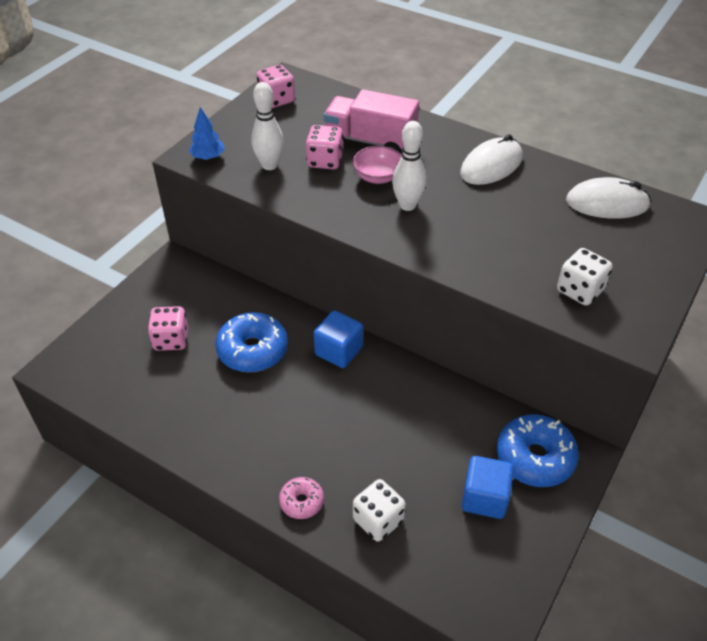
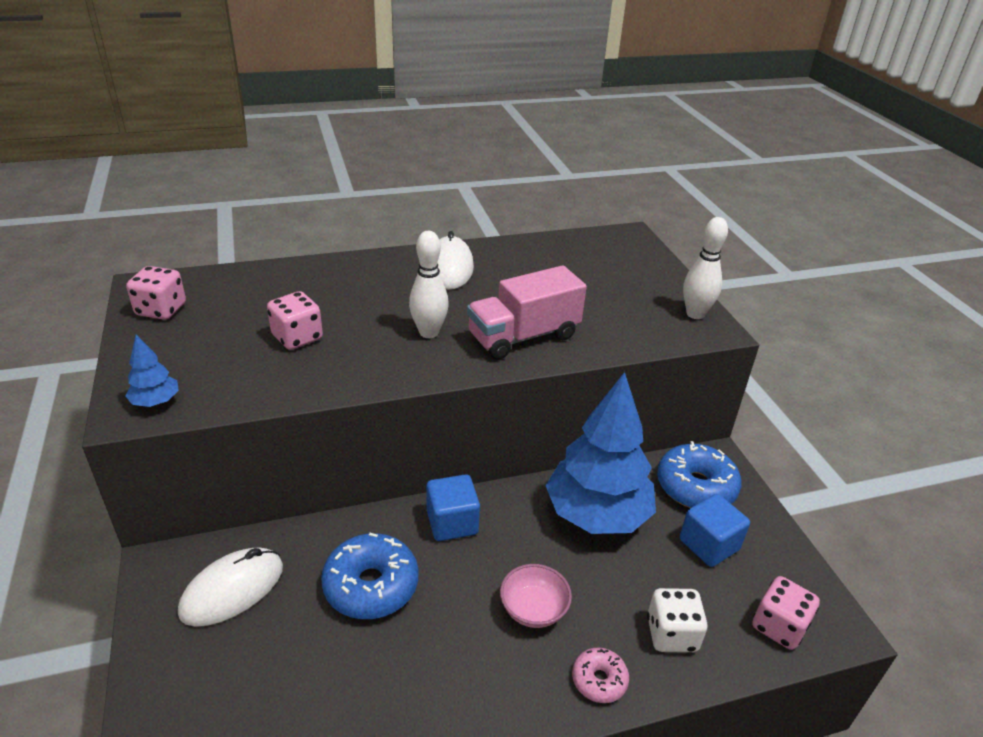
camera: 50 degrees left, 10 degrees down
pink dice [148,306,188,351] -> pink dice moved to [752,576,820,650]
white bowling pin [251,82,284,170] -> white bowling pin moved to [683,217,728,319]
pink truck [324,89,419,153] -> pink truck moved to [467,265,587,360]
pink bowl [353,146,402,184] -> pink bowl moved to [500,564,572,628]
white dice [557,248,612,306] -> none
white mouse [566,177,651,219] -> white mouse moved to [178,547,283,626]
none -> blue tree [545,372,656,534]

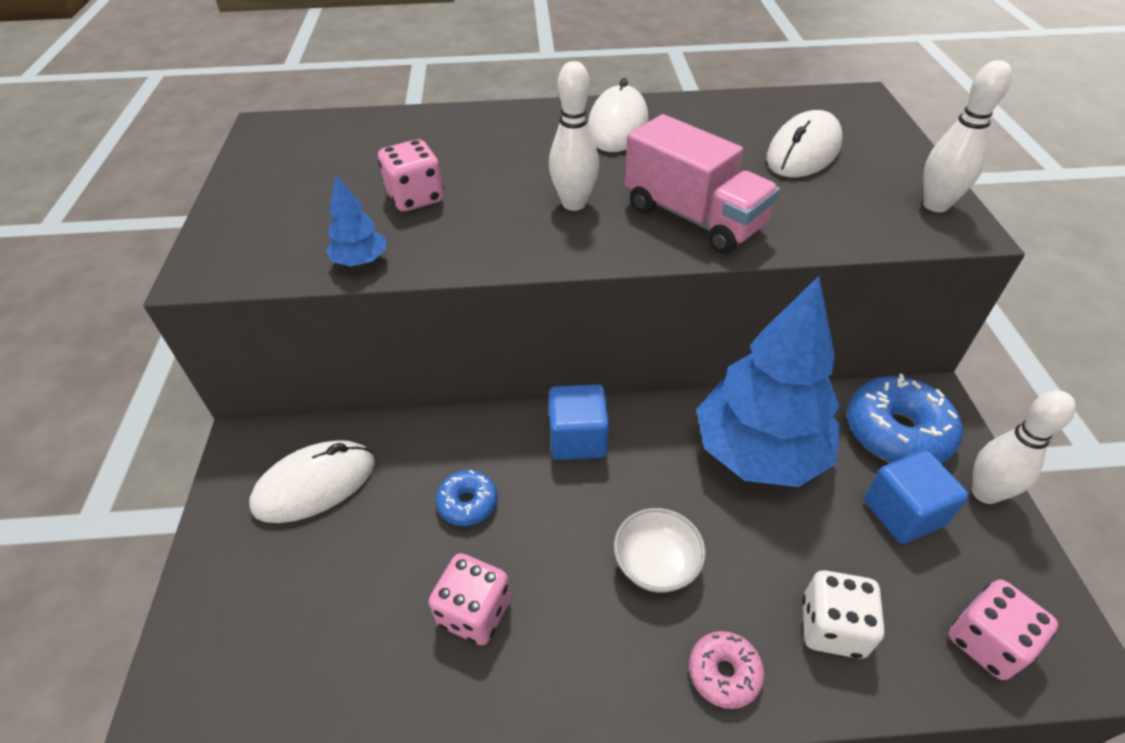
camera: 15 degrees right, 10 degrees up
blue tree [125,335,179,407] -> blue tree moved to [326,175,386,266]
pink dice [126,266,186,320] -> pink dice moved to [429,553,511,645]
blue donut [321,533,418,619] -> blue donut [436,470,497,526], size x0.54
pink truck [467,265,587,360] -> pink truck turned 120 degrees counterclockwise [624,114,780,254]
pink bowl [500,564,572,628] -> white bowl [614,508,706,593]
none -> white mouse [767,110,843,177]
none -> white bowling pin [972,390,1076,504]

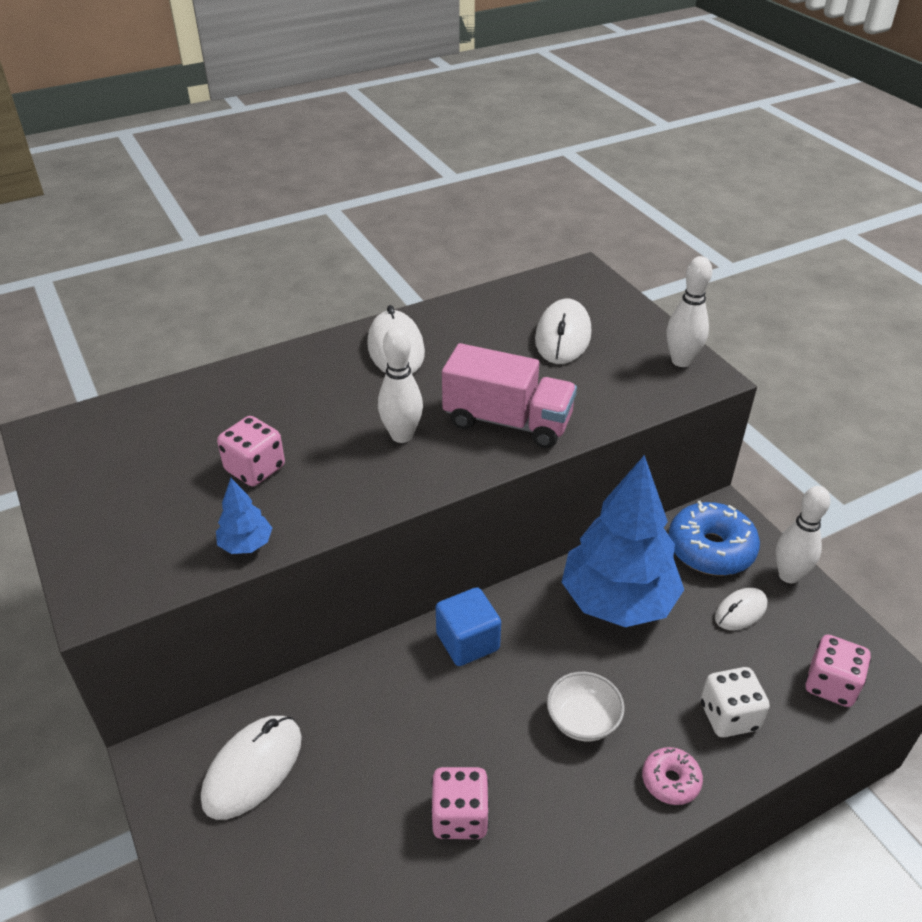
camera: 25 degrees left, 5 degrees down
blue donut [436,470,497,526] -> none
blue cube [864,450,969,544] -> white mouse [715,588,768,630]

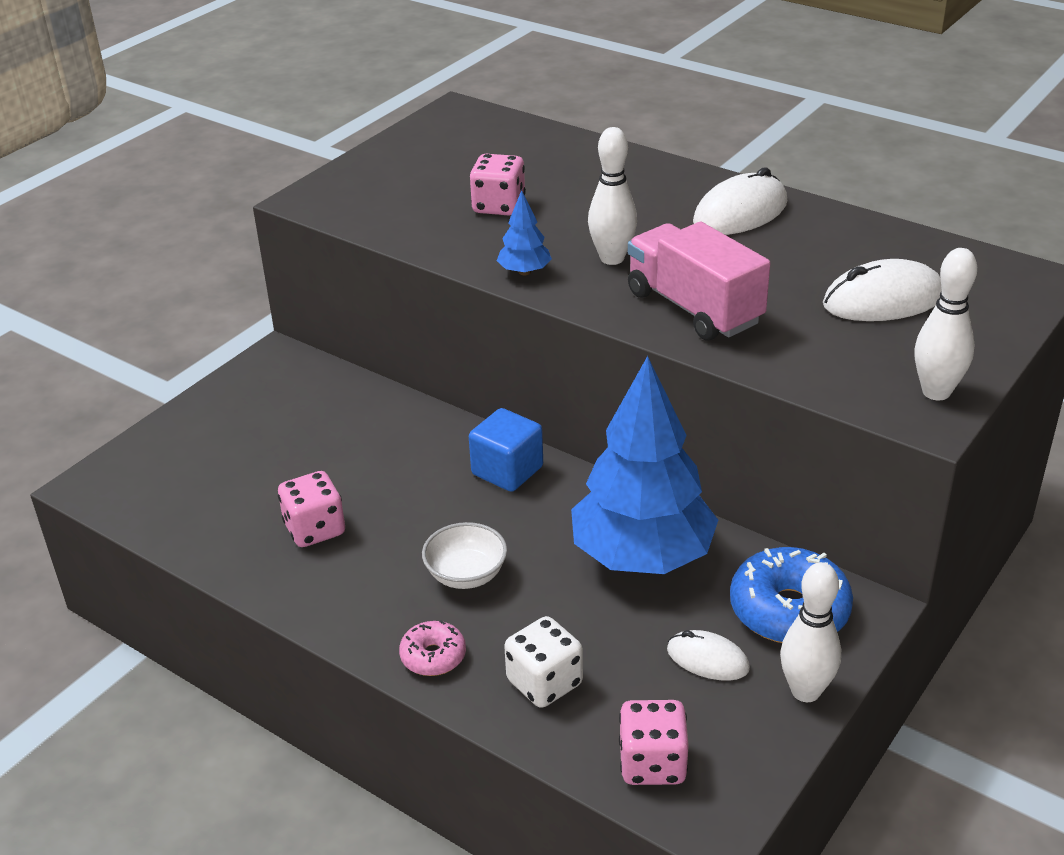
camera: 65 degrees right, 5 degrees down
white mouse [201,716,302,820] -> none
blue tree [216,478,272,554] -> blue tree moved to [497,190,552,275]
pink truck [442,343,577,448] -> pink truck turned 150 degrees clockwise [628,222,770,341]

